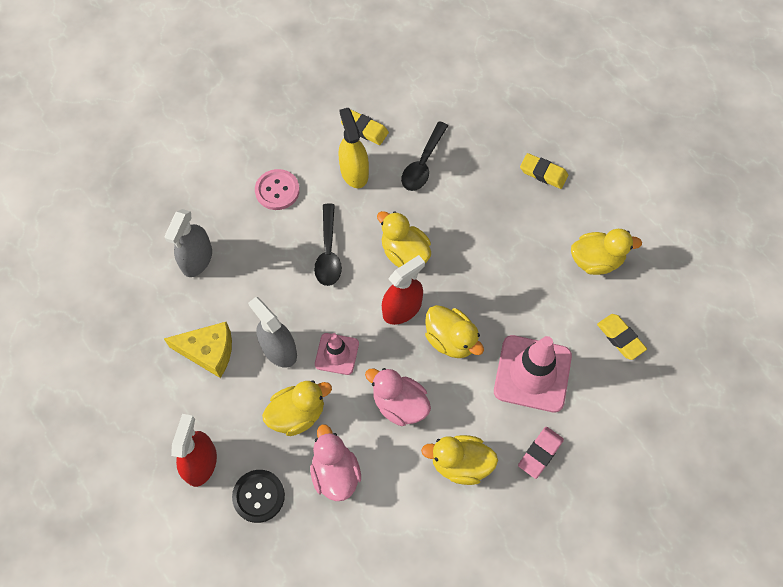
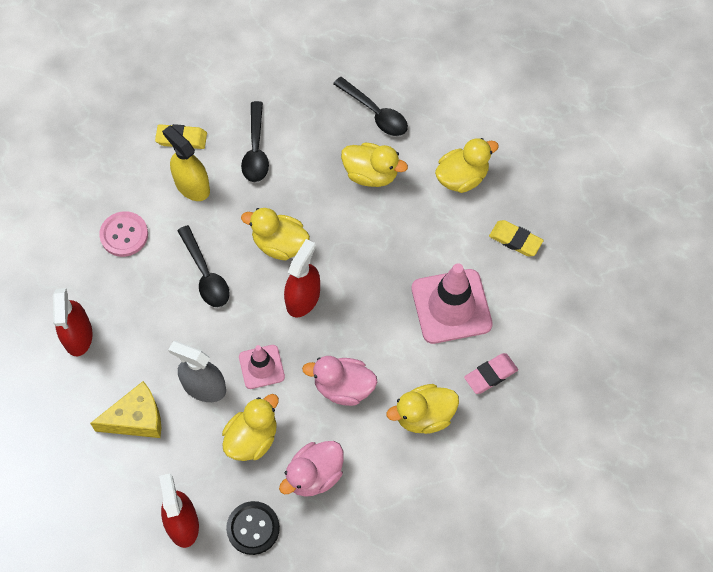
camera: 25 degrees left, 0 degrees up
grey spray bottle [164,209,212,277] -> red spray bottle [53,288,93,356]
pink duck [310,424,361,501] -> pink duck turned 90 degrees counterclockwise [279,441,344,497]
yellow duck [425,305,484,358] -> yellow duck moved to [341,143,408,187]
pink eraser [518,427,564,479] -> pink eraser turned 45 degrees clockwise [464,353,518,394]
yellow eraser [520,153,568,189] -> black spoon [333,77,408,136]

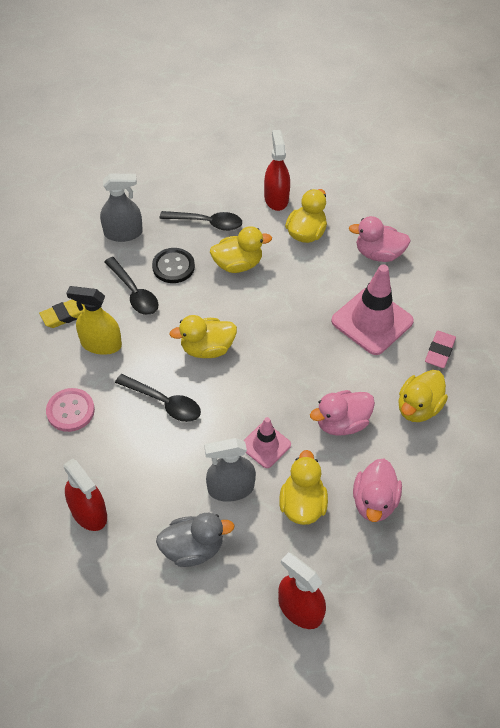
camera: 35 degrees left, 10 degrees down
yellow cheese [90,381,161,438] -> grey duck [156,513,235,567]
black button [226,501,280,555] -> black button moved to [152,248,195,283]
red spray bottle [284,239,320,317] -> red spray bottle moved to [264,130,290,211]
yellow eraser [489,220,544,256] -> pink duck [349,216,411,262]
none -> grey spray bottle [100,174,143,242]

